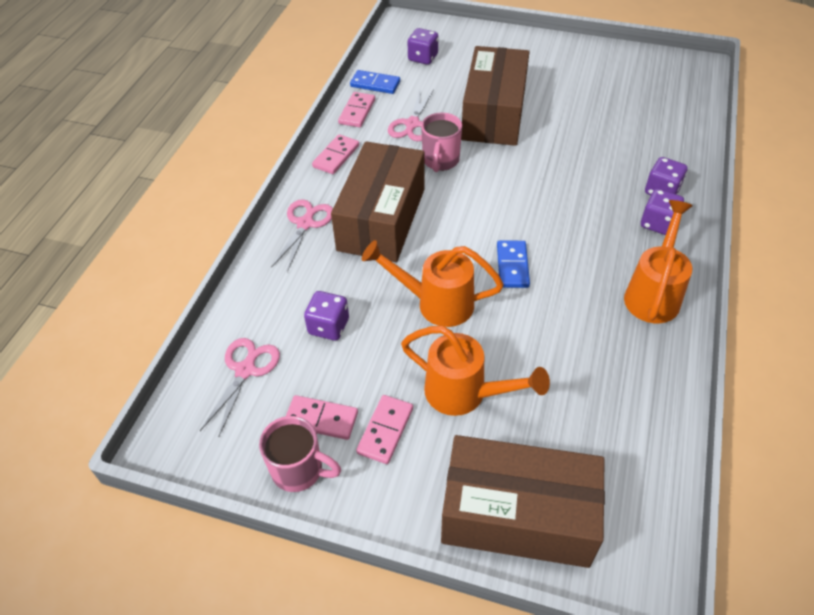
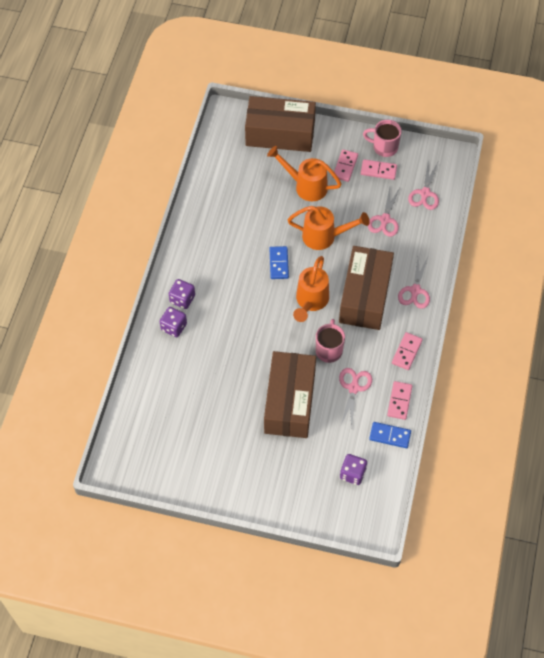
camera: 175 degrees right, 10 degrees up
purple dice [304,291,349,341] -> pink scissors [368,187,400,237]
orange watering can [624,200,693,323] -> orange watering can moved to [293,256,329,322]

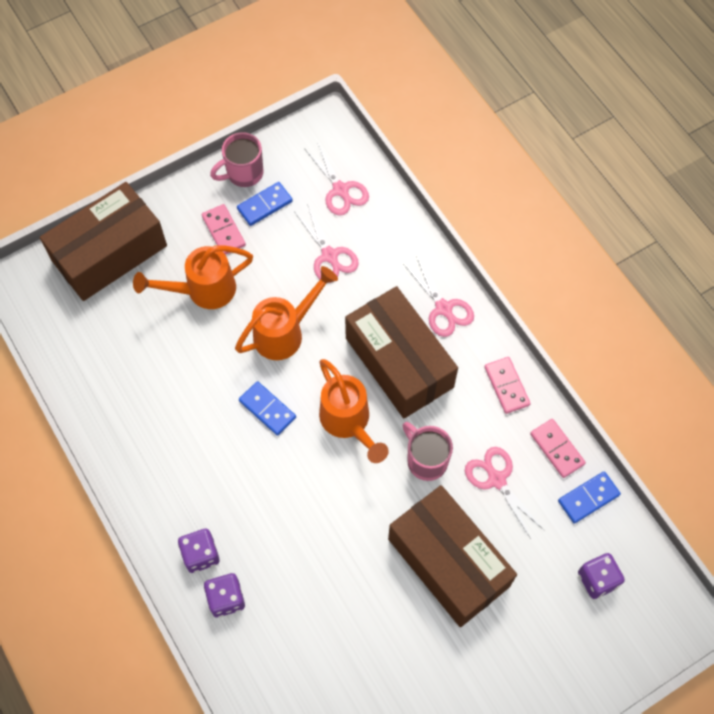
camera: 45 degrees left, 5 degrees up
pink domino [361,159,397,180] -> blue domino [237,182,293,226]

